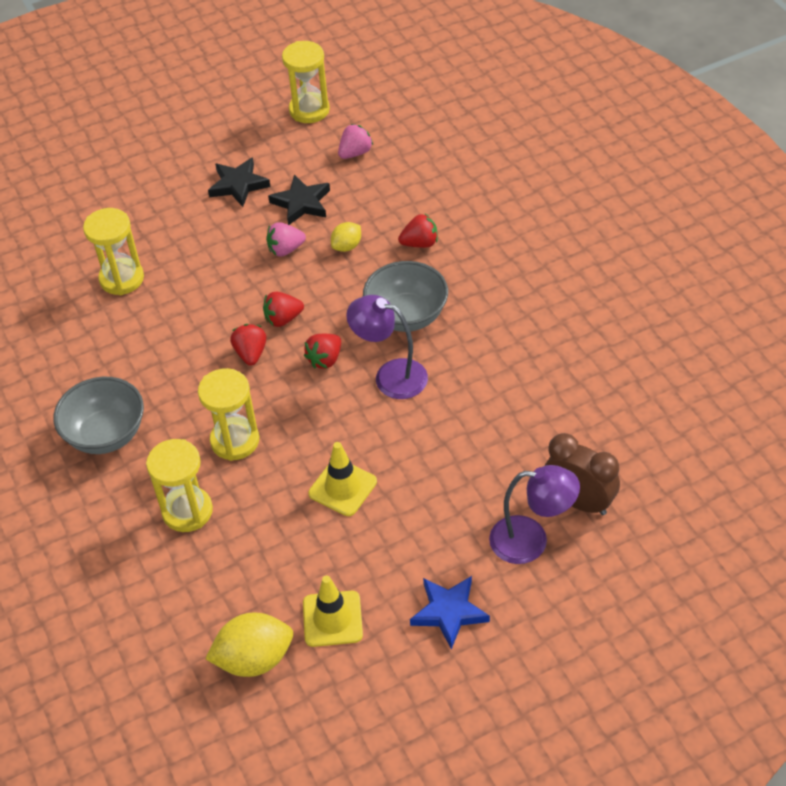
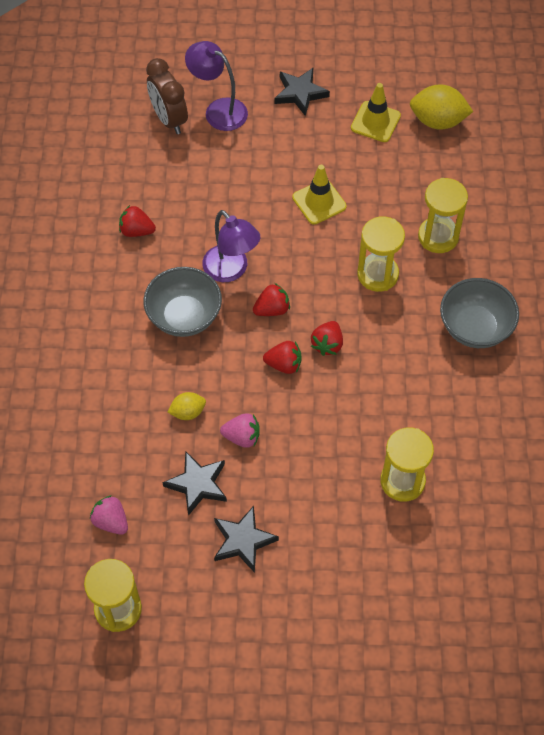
camera: 155 degrees left, 10 degrees up
pink strawberry [338,124,373,159] -> pink strawberry turned 60 degrees clockwise [90,495,128,535]
red strawberry [398,214,438,248] -> red strawberry moved to [119,205,156,237]
blue star [410,576,490,649] -> black star [274,68,330,116]

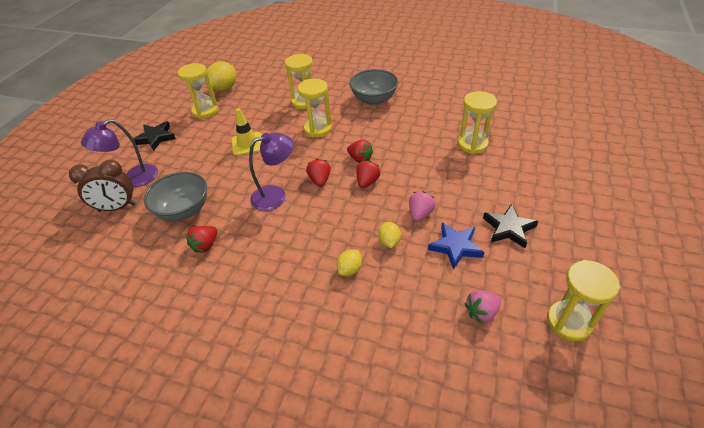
camera: 70 degrees left, 15 degrees down
grey bowl [143,267,222,337] -> grey bowl moved to [144,172,207,221]
black star [162,451,227,516] -> blue star [428,223,484,270]
yellow traffic cone [351,83,401,142] -> yellow hourglass [178,63,219,119]
none -> yellow lemon [337,249,362,276]

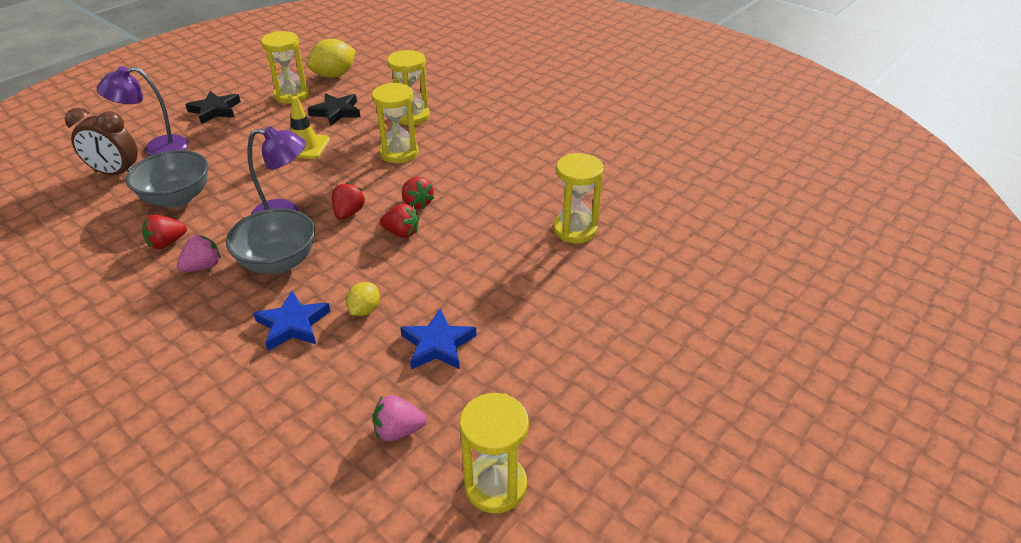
camera: 20 degrees right, 5 degrees down
yellow lemon [337,249,362,276] -> blue star [253,291,331,351]
grey bowl [349,69,398,106] -> grey bowl moved to [226,208,315,274]
red strawberry [356,160,380,188] -> red strawberry turned 60 degrees clockwise [380,204,419,238]
pink strawberry [409,191,436,222] -> pink strawberry moved to [177,234,221,272]
black star [483,204,538,248] -> black star moved to [307,93,360,126]

